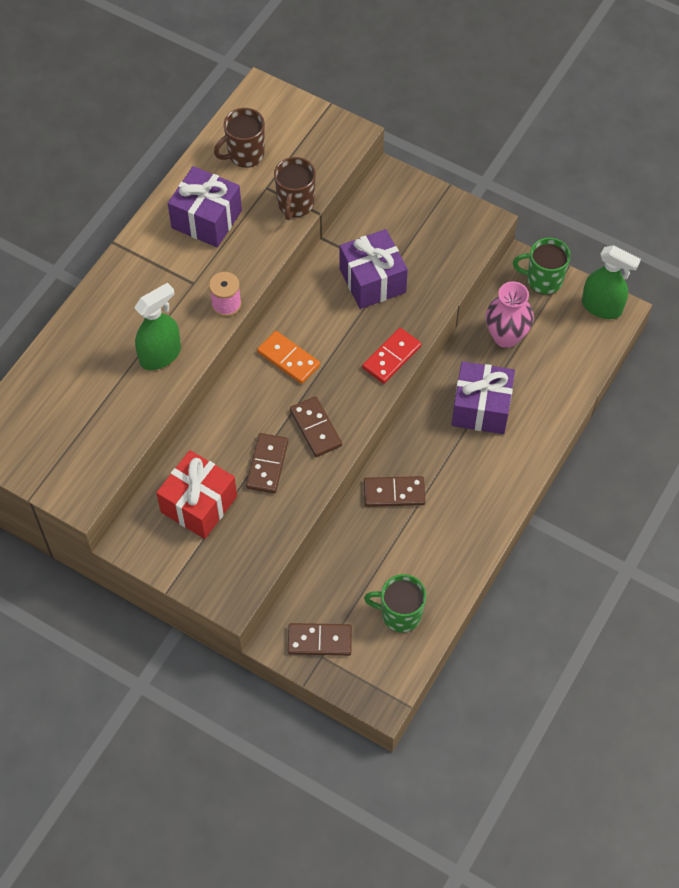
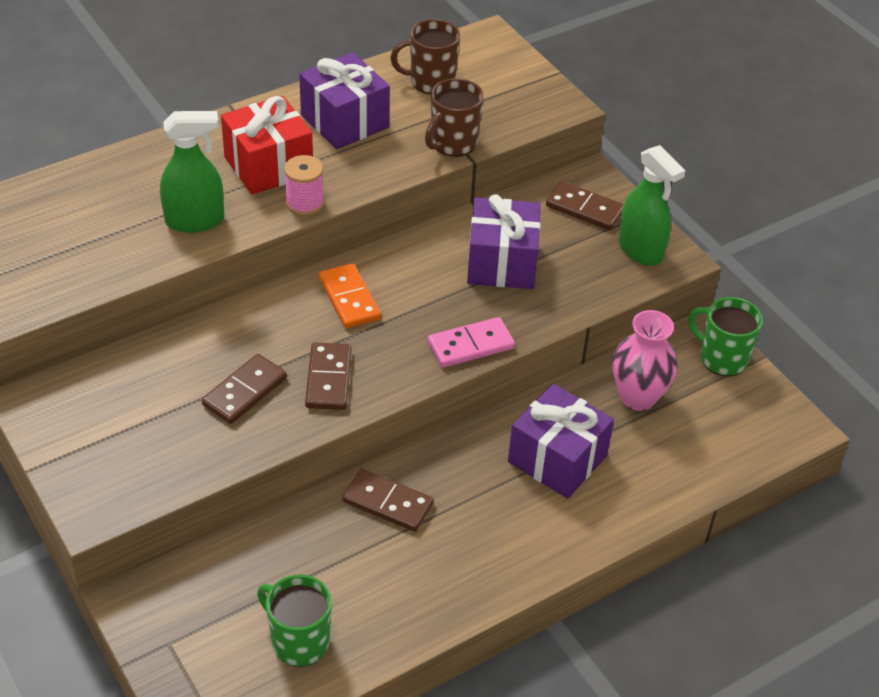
camera: 25 degrees right, 15 degrees down
red gift [156,450,237,539] -> red gift moved to [221,96,313,195]
brown domino [288,623,352,656] -> brown domino moved to [546,181,624,230]
red domino [362,328,422,384] -> pink domino [428,317,515,368]
green spray bottle [582,245,641,319] -> green spray bottle moved to [618,145,686,266]

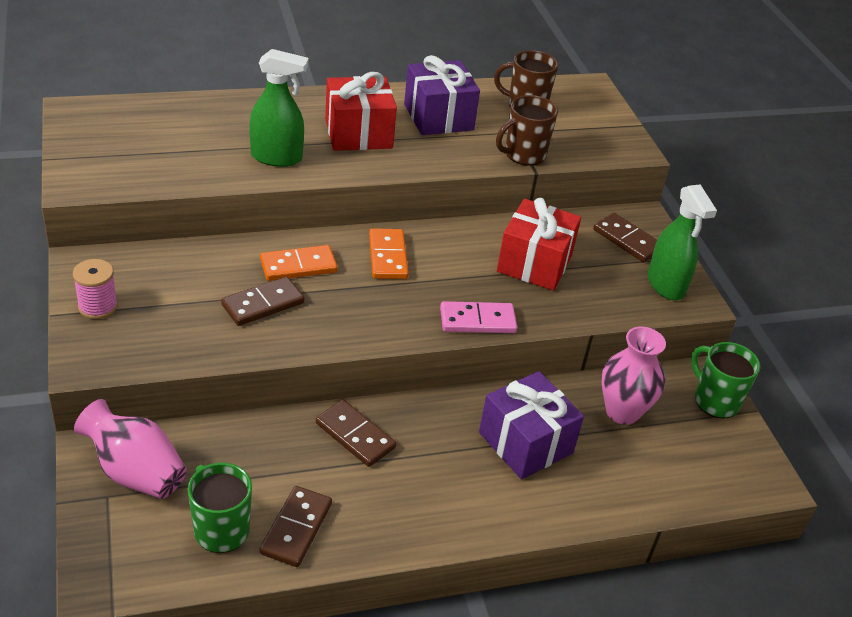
camera: 15 degrees right, 5 degrees down
pink spool [284,155,324,216] -> pink spool moved to [73,259,118,319]
brown domino [305,343,352,410] -> brown domino moved to [259,486,332,567]
purple gift [467,194,541,289] -> red gift [497,198,581,291]
none -> pink vase [74,399,187,499]
none -> orange domino [260,245,338,281]

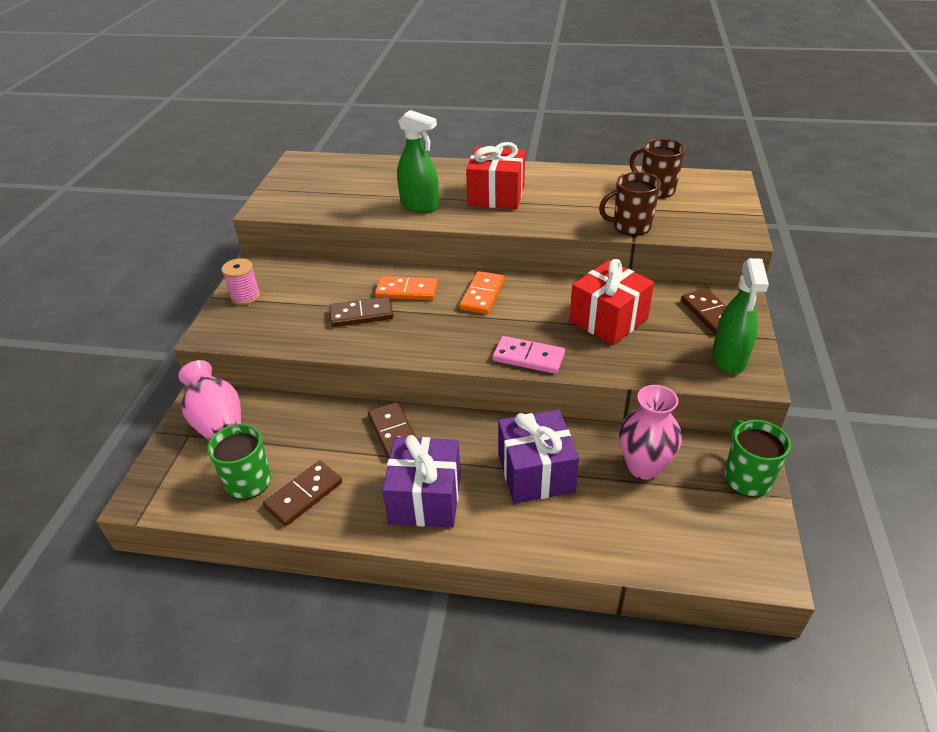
camera: 30 degrees right, 0 degrees up
purple gift [404,55,480,135] -> purple gift moved to [382,435,461,528]

